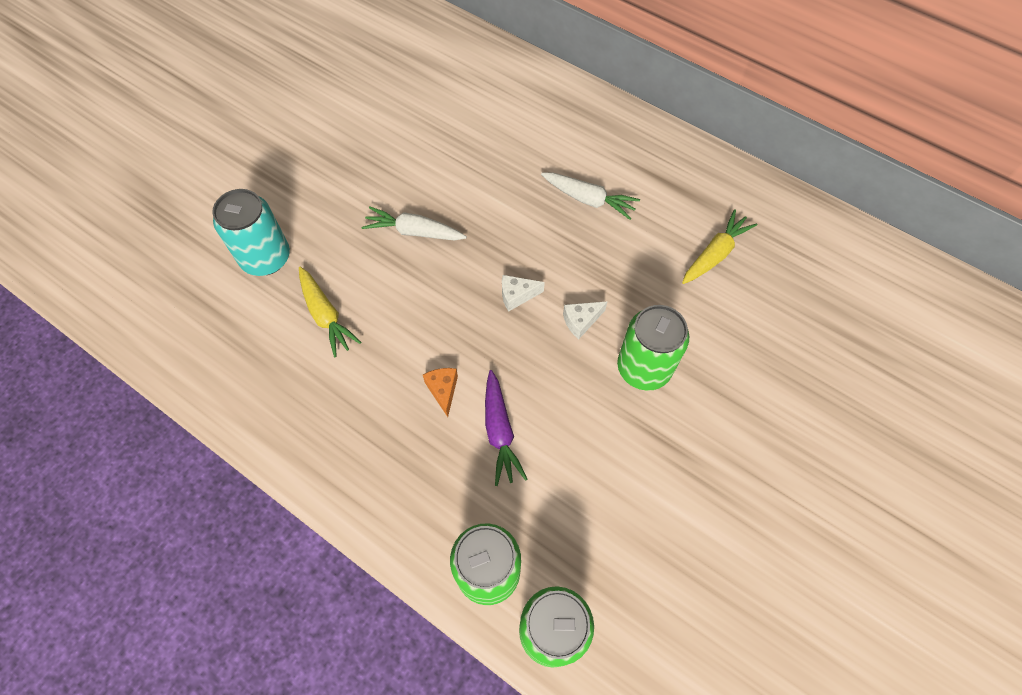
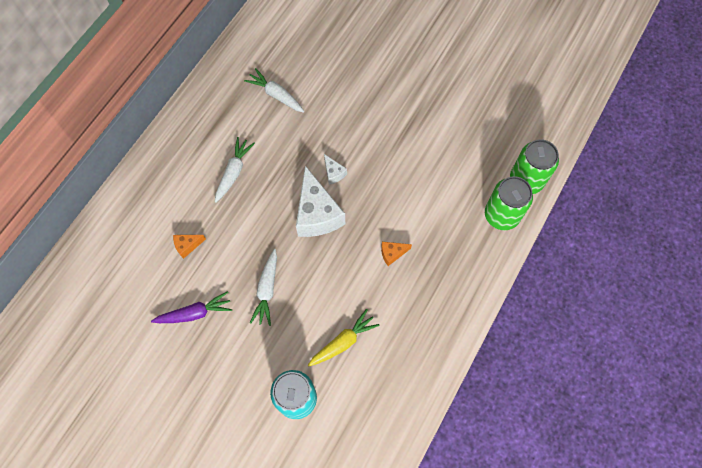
camera: 95 degrees left, 5 degrees up
purple carrot [485,370,527,486] -> purple carrot moved to [151,291,232,323]
white cheese [502,275,545,312] -> white cheese [296,166,345,237], size x2.22
green can [617,305,689,391] -> none
yellow carrot [682,209,757,284] -> white carrot [244,68,304,113]
none -> orange cheese [173,235,206,259]

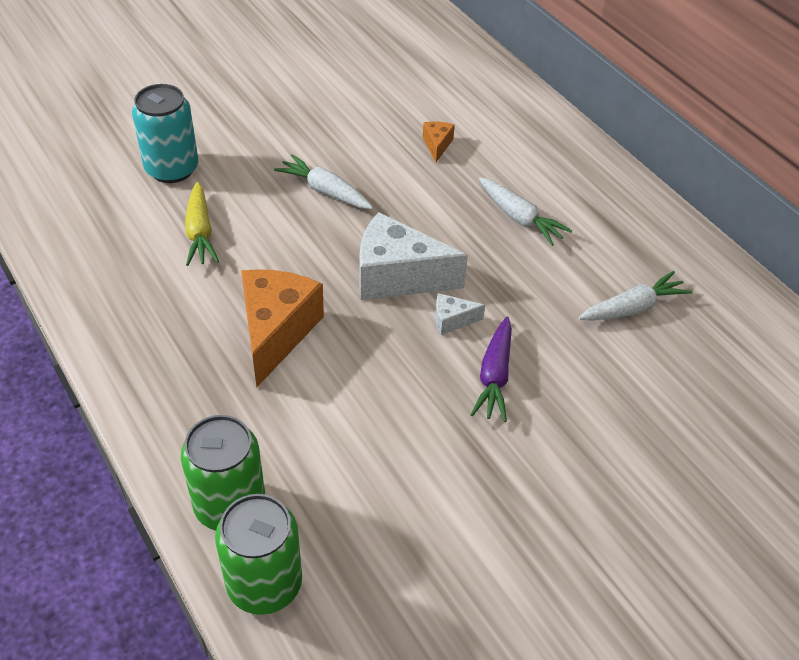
camera: 115 degrees right, 20 degrees down
purple carrot [151,291,232,323] -> purple carrot moved to [470,317,512,422]
orange cheese [381,242,412,266] -> orange cheese [241,269,324,387], size x2.22

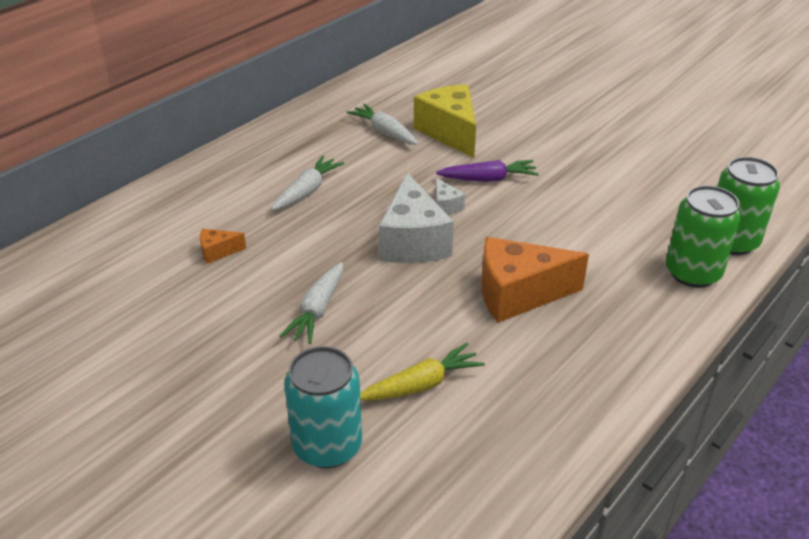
camera: 105 degrees left, 10 degrees down
none -> yellow cheese [414,84,476,158]

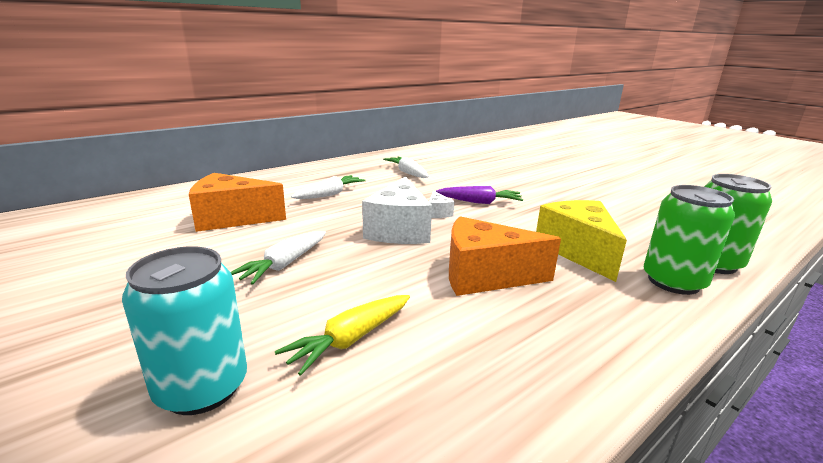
camera: 10 degrees right, 15 degrees down
orange cheese [200,229,246,264] -> orange cheese [189,173,286,232], size x2.22
yellow carrot [360,343,485,400] -> yellow carrot turned 150 degrees clockwise [275,295,410,376]
yellow cheese [414,84,476,158] -> yellow cheese moved to [536,200,627,282]

